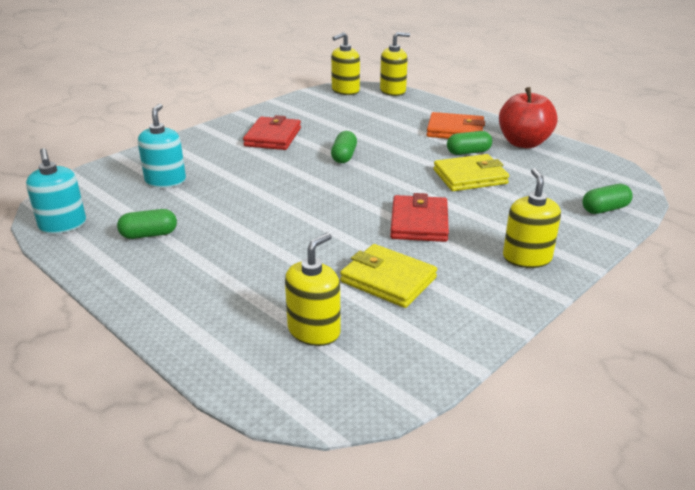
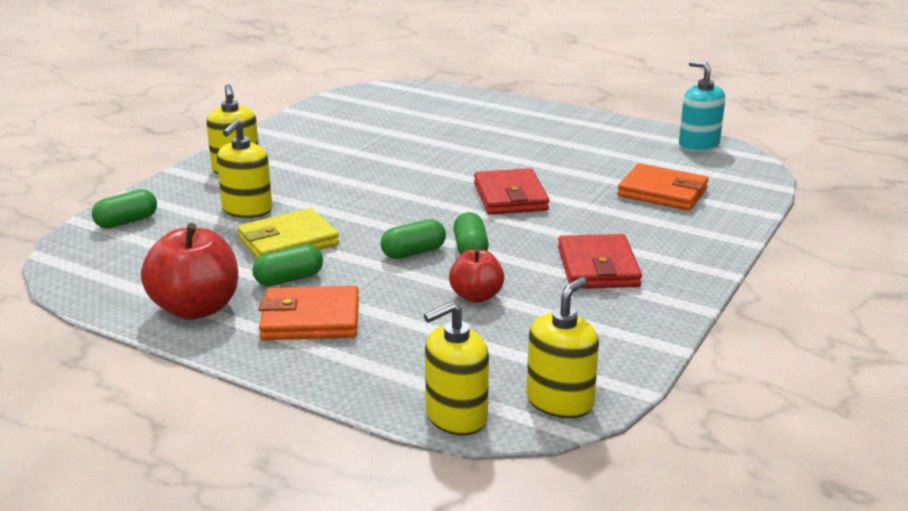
camera: 165 degrees right, 5 degrees down
green capsule [117,209,177,239] -> green capsule moved to [381,219,446,259]
turquoise soap dispenser [138,104,186,188] -> orange wallet [617,163,708,211]
yellow soap dispenser [285,233,341,346] -> yellow soap dispenser moved to [217,119,272,218]
yellow wallet [340,244,437,308] -> none
red wallet [390,193,449,242] -> red wallet moved to [474,168,549,215]
none -> red apple [449,248,504,303]

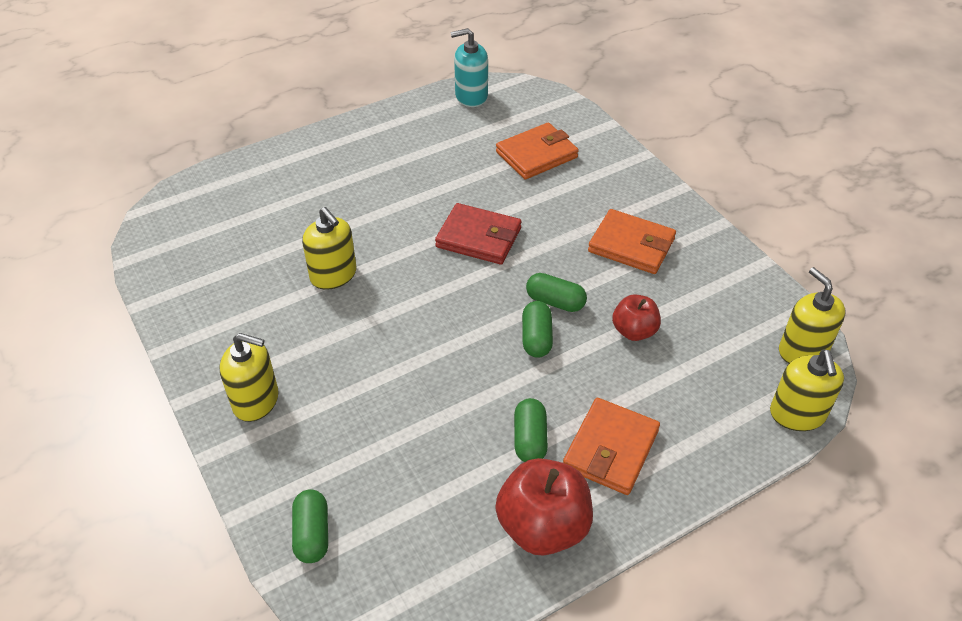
camera: 60 degrees left, 20 degrees up
yellow soap dispenser [217,119,272,218] -> yellow soap dispenser moved to [302,207,357,290]
yellow wallet [237,208,339,258] -> none
red wallet [558,234,642,289] -> orange wallet [588,209,676,274]

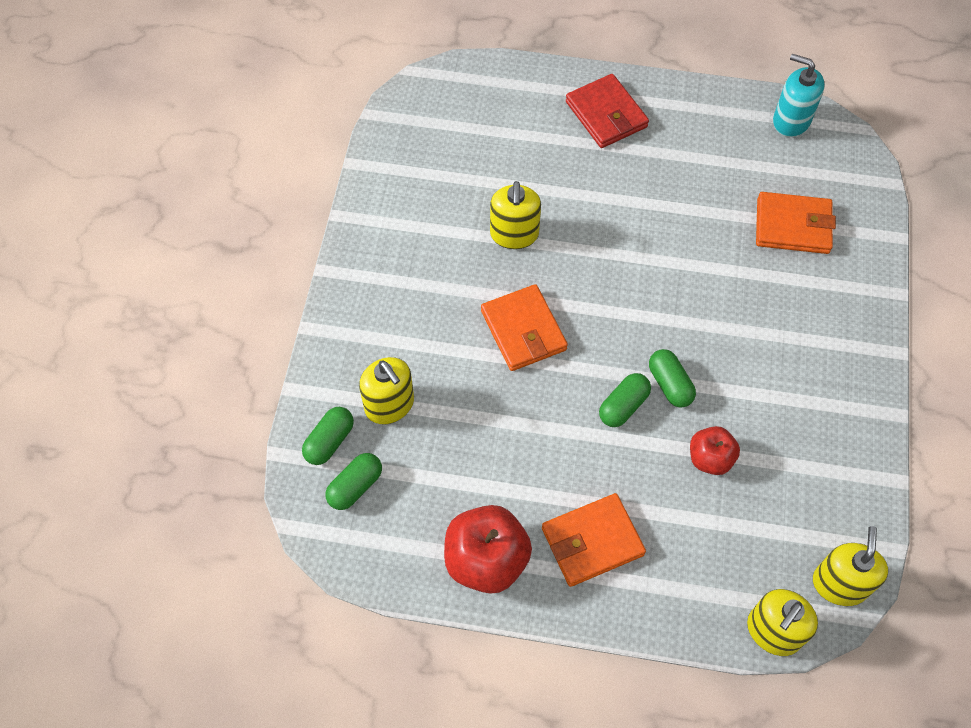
camera: 40 degrees right, 15 degrees up
yellow soap dispenser [219,333,279,422] -> yellow soap dispenser moved to [359,357,414,424]
red wallet [435,203,522,264] -> red wallet moved to [566,74,649,148]
green capsule [514,398,548,462] -> green capsule moved to [326,453,382,510]
orange wallet [588,209,676,274] -> orange wallet moved to [481,284,568,371]

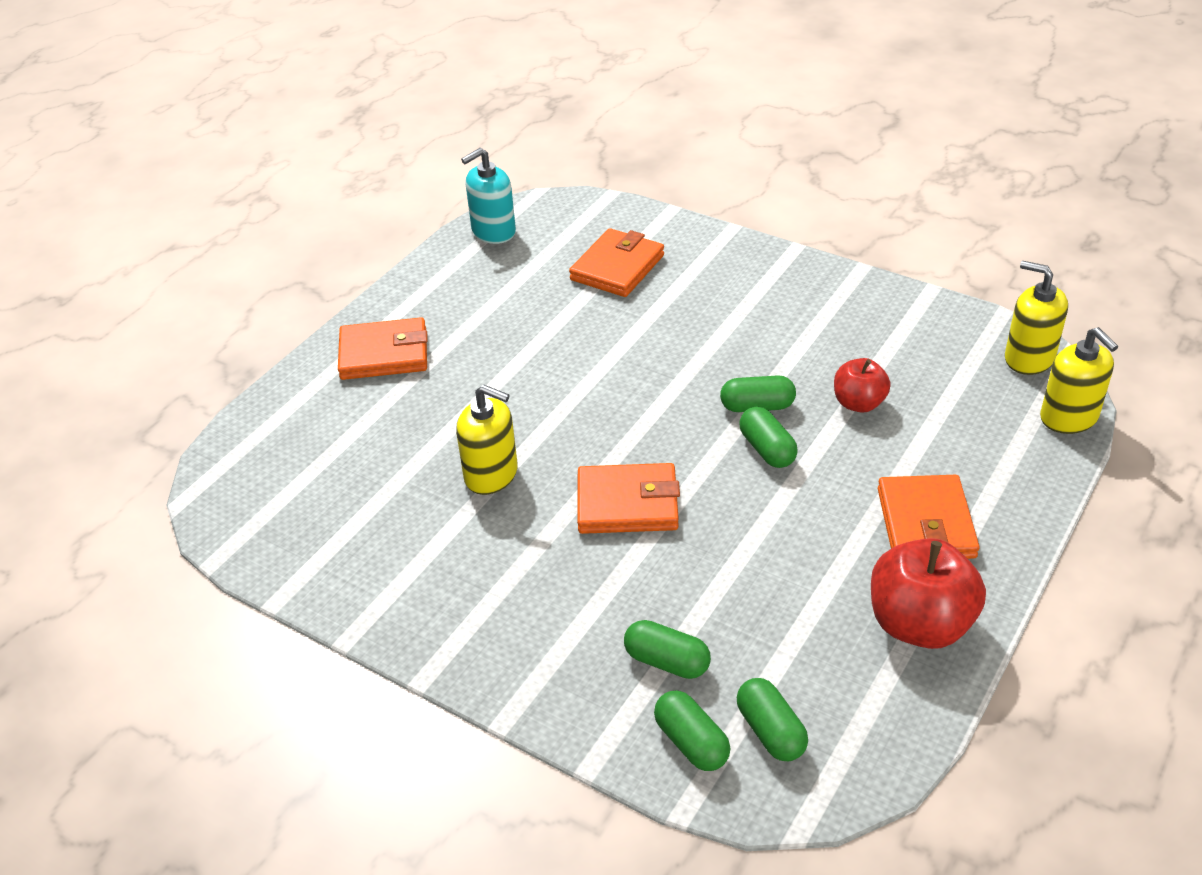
camera: 65 degrees left, 20 degrees down
yellow soap dispenser [359,357,414,424] -> green capsule [624,620,711,679]
red wallet [566,74,649,148] -> orange wallet [338,317,428,380]

